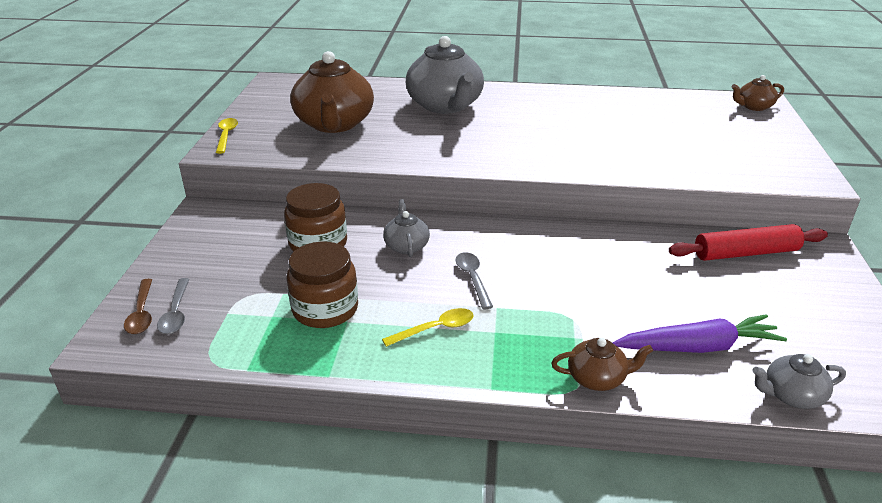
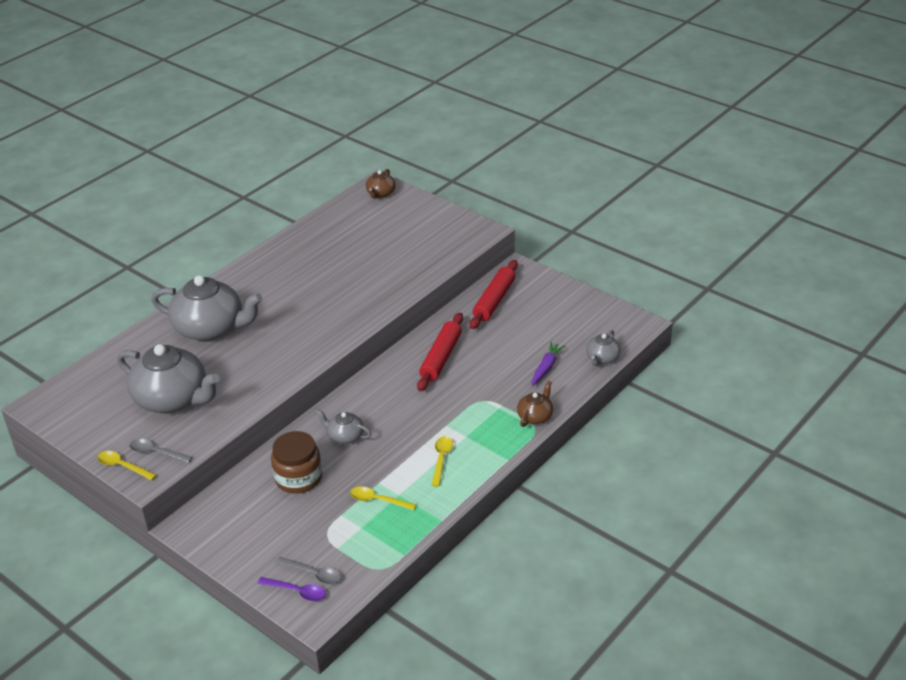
camera: 55 degrees left, 5 degrees up
brown spoon [124,279,152,334] -> purple spoon [257,577,326,601]
brown jar [287,241,358,328] -> yellow spoon [350,486,416,510]
brown teapot [290,51,374,133] -> grey teapot [117,344,220,413]
grey spoon [455,252,493,309] -> grey spoon moved to [129,439,193,463]
purple carrot [613,314,787,353] -> purple carrot [532,342,565,386], size x0.65
none -> red rolling pin [417,313,463,391]

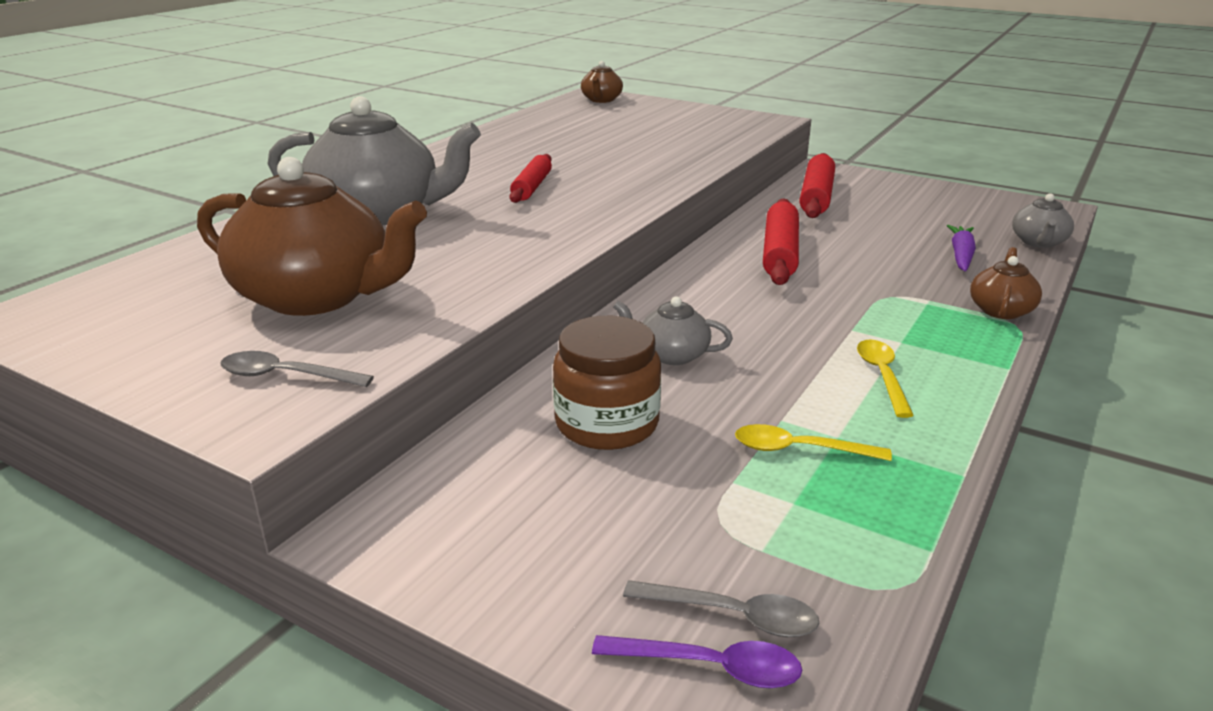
camera: 10 degrees left, 10 degrees down
yellow spoon [97,451,156,480] -> none
grey teapot [117,344,220,413] -> brown teapot [197,157,427,316]
none -> red rolling pin [510,154,552,203]

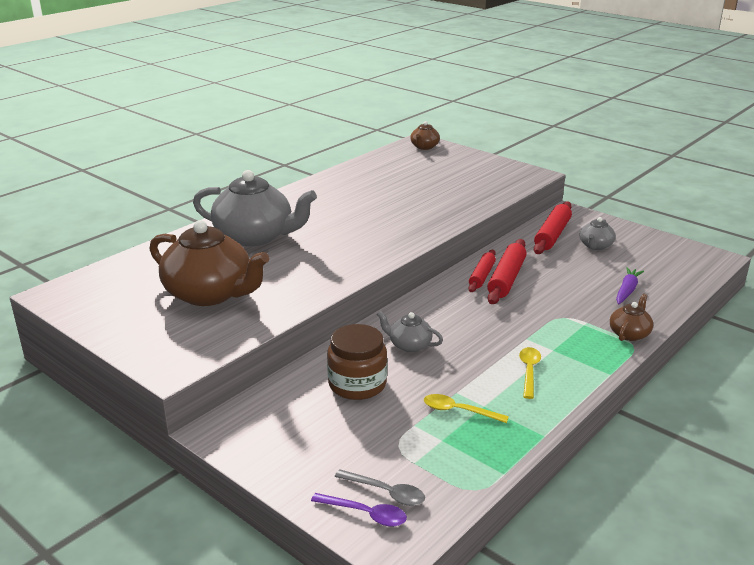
camera: 10 degrees right, 0 degrees up
grey spoon [220,351,374,387] -> none
red rolling pin [510,154,552,203] -> red rolling pin moved to [468,250,496,292]
grey teapot [1012,193,1074,248] -> grey teapot moved to [580,217,616,250]

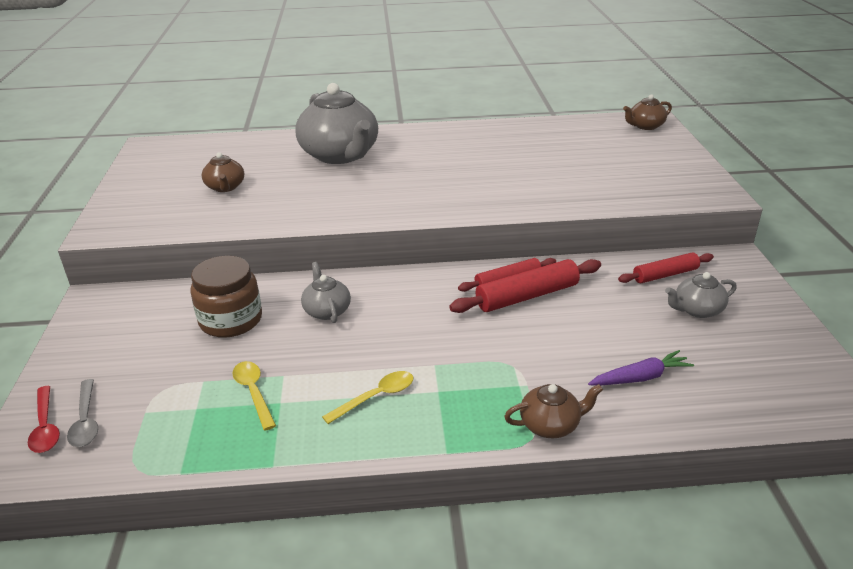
camera: 45 degrees right, 5 degrees up
brown teapot [149,220,269,306] -> brown teapot [202,152,244,192], size x0.47
purple spoon [311,493,407,527] -> red spoon [28,386,60,453]
red rolling pin [534,201,572,254] -> red rolling pin [618,252,714,283], size x0.66

